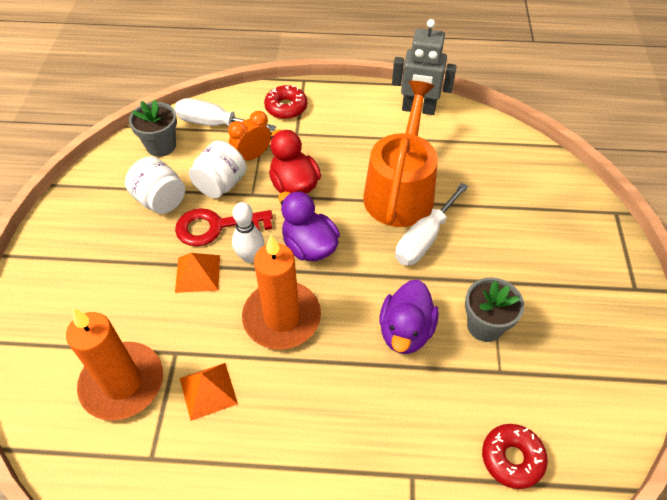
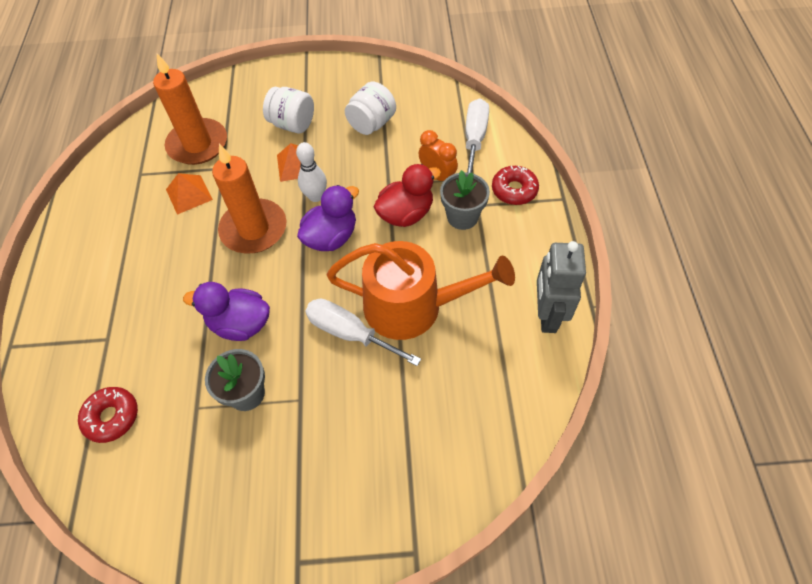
camera: 85 degrees right, 5 degrees up
grey flower pot [129,99,177,157] -> grey flower pot moved to [440,170,490,230]
red key [175,208,273,246] -> none
white jar [189,141,247,198] -> white jar moved to [263,87,314,134]

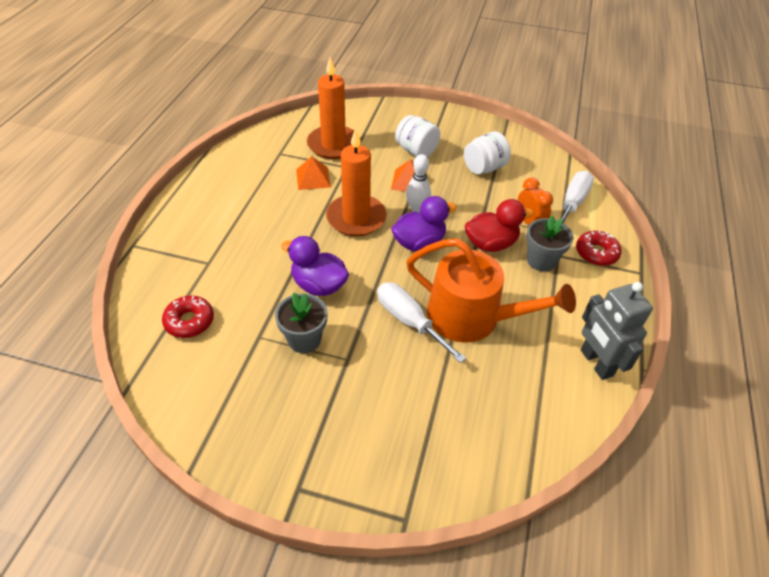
camera: 15 degrees right, 10 degrees down
grey robot [537,241,586,333] -> grey robot turned 45 degrees counterclockwise [581,282,653,380]

